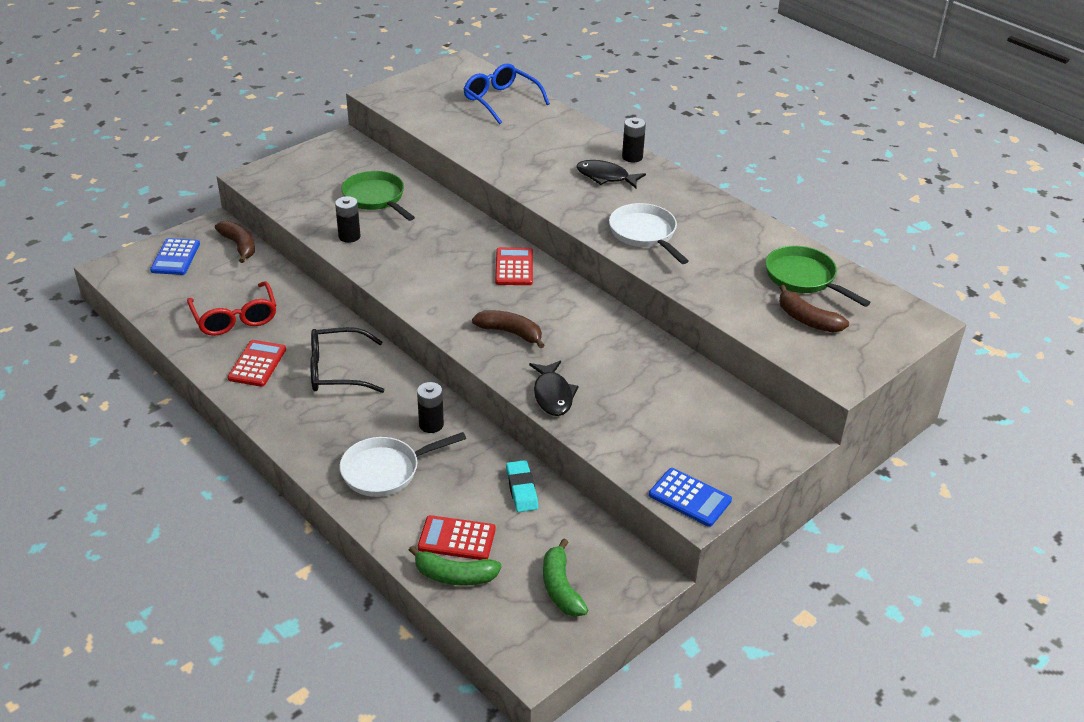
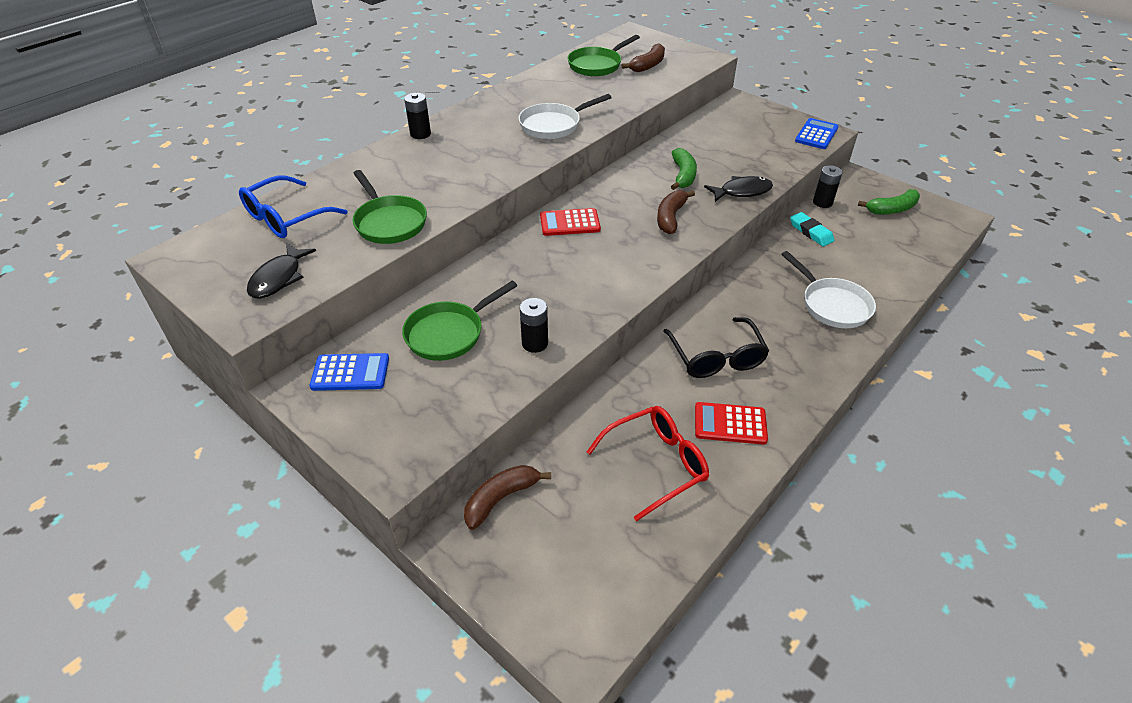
camera: 95 degrees left, 5 degrees up
blue calculator [150,238,200,275] -> blue calculator moved to [309,353,389,391]
green banana [409,546,502,586] -> green banana moved to [671,148,697,190]
black battery [417,382,444,433] -> black battery moved to [813,165,843,208]
red calculator [418,515,496,560] -> none
turquoise eraser [506,460,538,512] -> turquoise eraser turned 75 degrees clockwise [790,212,834,246]
black fish [576,160,646,189] -> black fish moved to [247,243,316,298]
none -> green pan [352,170,427,244]

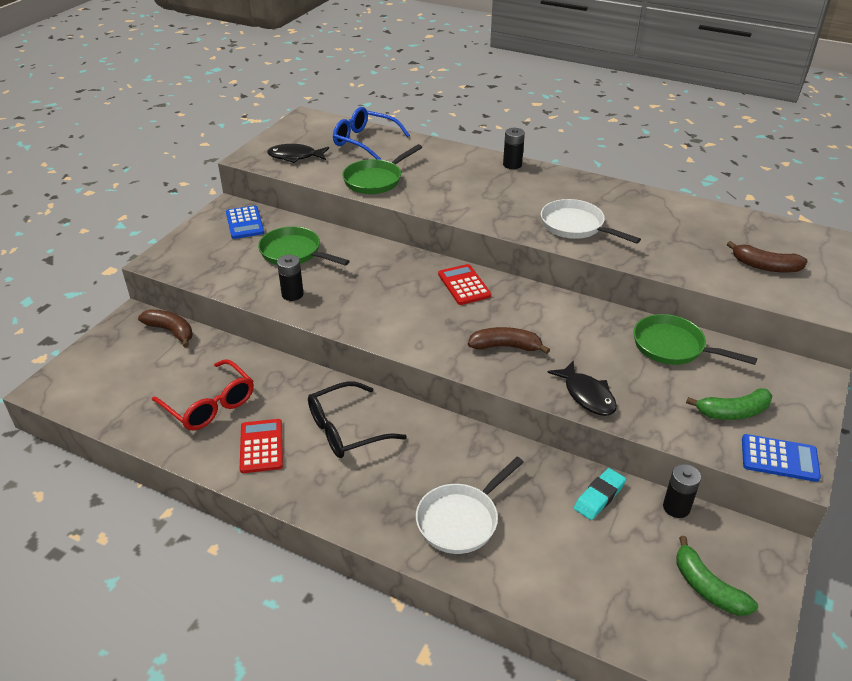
camera: 75 degrees right, 5 degrees down
green pan [568,35,640,76] -> green pan moved to [633,314,757,365]
green banana [671,148,697,190] -> green banana moved to [686,388,772,420]

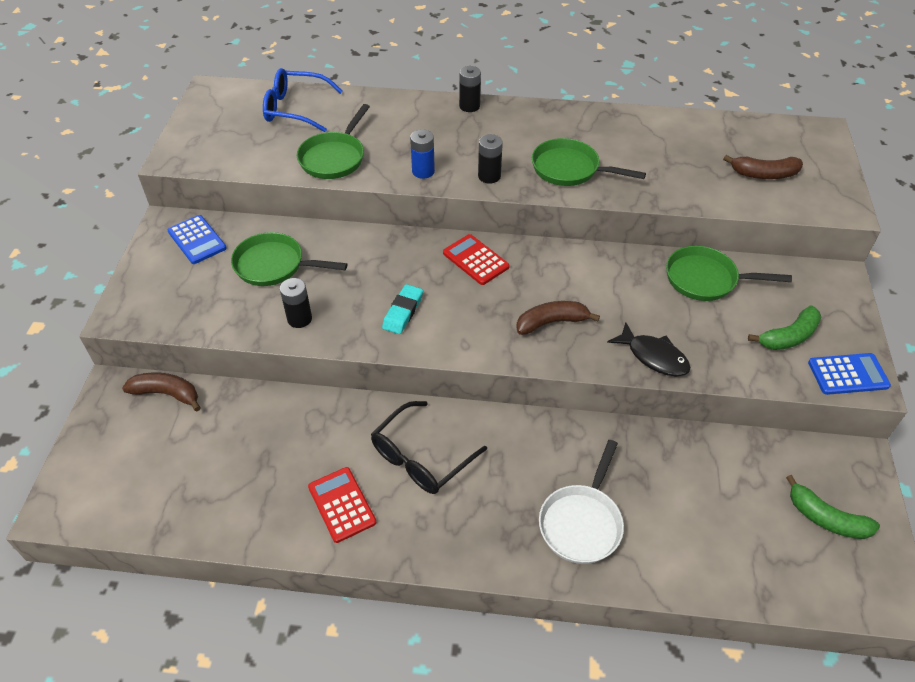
camera: 20 degrees left, 10 degrees up
red glasses [152,359,254,431] -> none
black fish [267,144,329,163] -> none
white pan [541,199,641,244] -> green pan [532,138,646,186]
turquoise eraser [574,468,626,520] -> turquoise eraser moved to [382,284,423,334]
black battery [663,464,701,518] -> black battery moved to [478,134,503,184]
none -> blue battery [410,130,435,179]

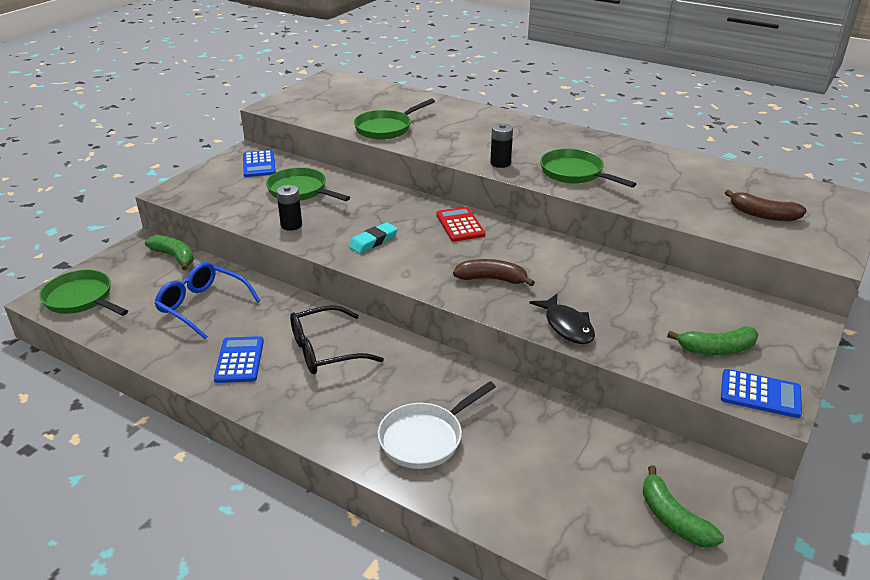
camera: 25 degrees right, 15 degrees down
brown banana [122,373,201,412] -> green banana [145,235,194,270]
blue glasses [263,68,343,132] -> blue glasses moved to [154,262,261,339]
red calculator [308,467,376,543] -> blue calculator [214,336,264,383]
blue battery [410,130,435,179] -> none
black battery [459,66,481,112] -> none
green pan [666,246,792,301] -> green pan moved to [39,270,128,316]

